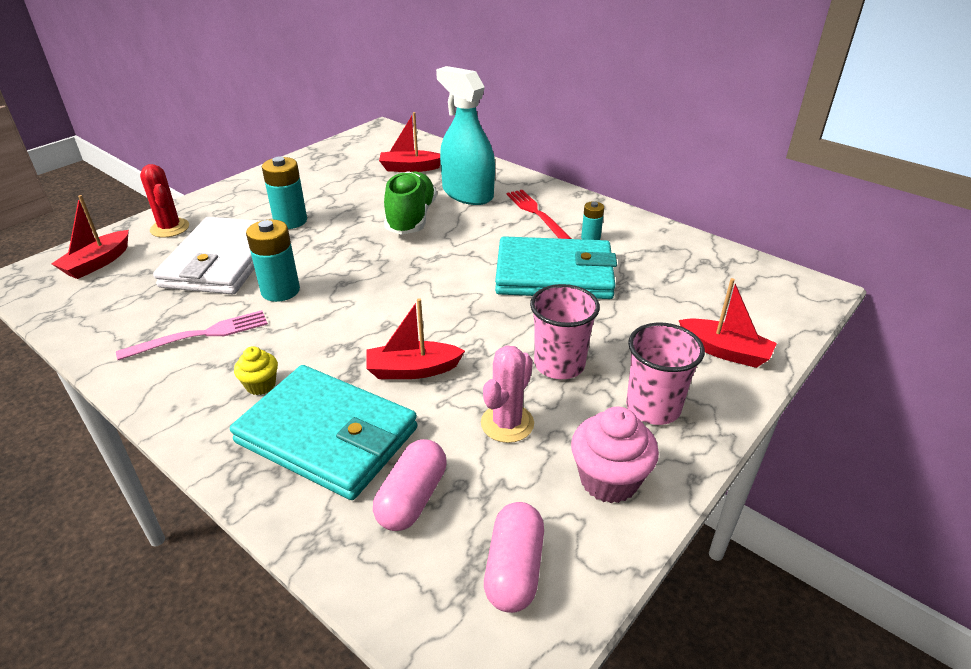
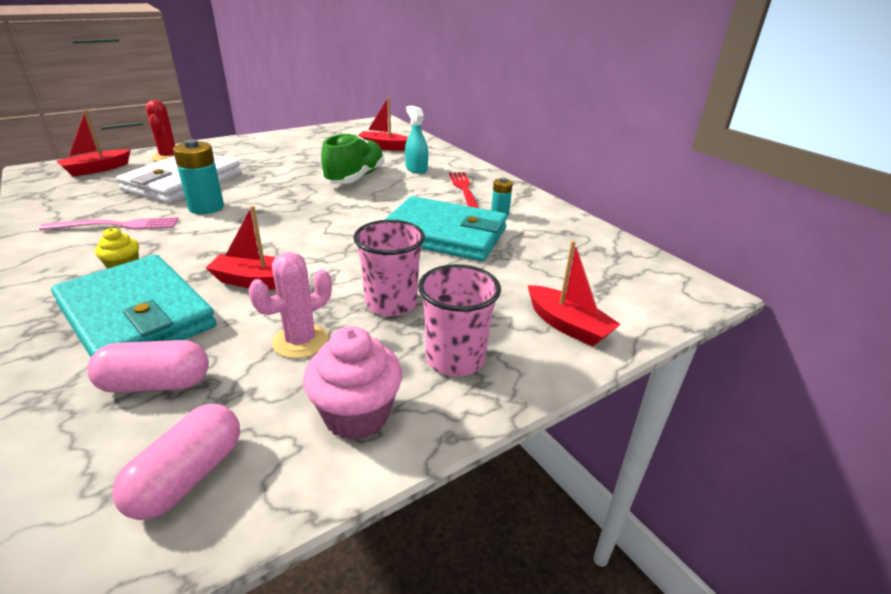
camera: 15 degrees right, 5 degrees down
turquoise battery [262,157,307,229] -> none
pink capsule [373,439,447,531] -> pink capsule turned 45 degrees clockwise [87,340,209,393]
turquoise spray bottle [436,66,495,205] -> turquoise spray bottle [405,106,428,174], size x0.56

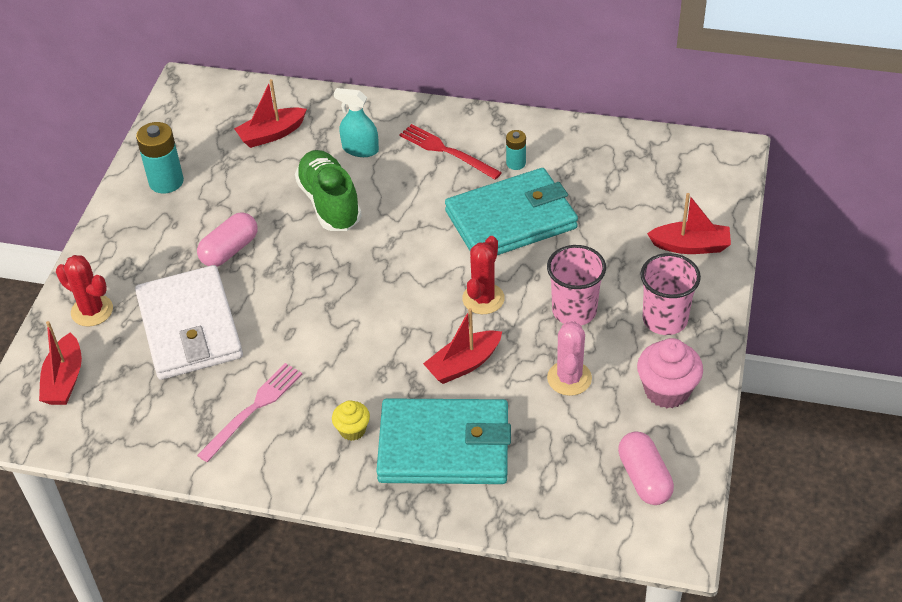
camera: 40 degrees left, 15 degrees up
pink capsule [87,340,209,393] -> pink capsule moved to [197,212,257,267]
turquoise battery [173,139,224,214] -> turquoise battery moved to [136,122,184,194]
none -> red cactus [462,236,505,314]

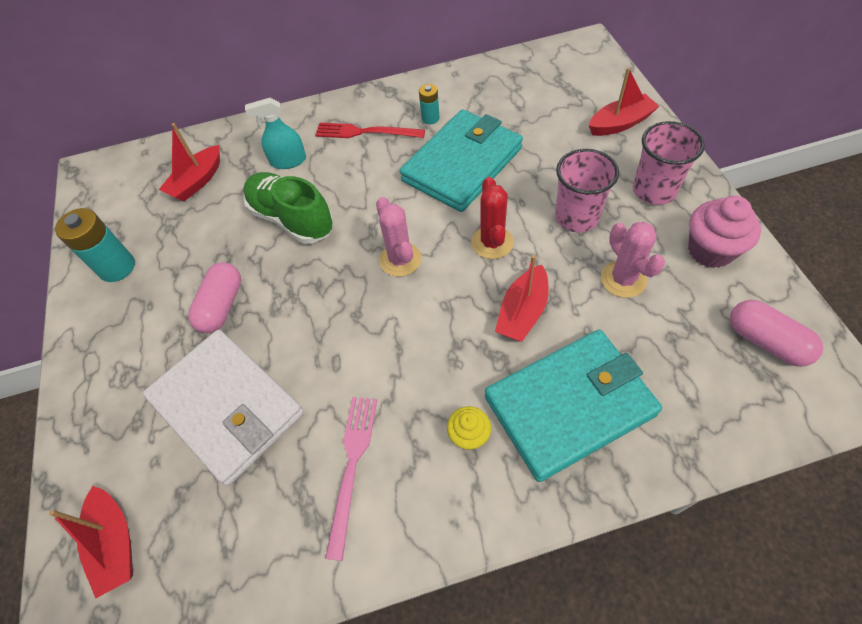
camera: 25 degrees left, 10 degrees up
red cactus [56,255,113,327] -> none
none -> pink cactus [376,197,422,277]

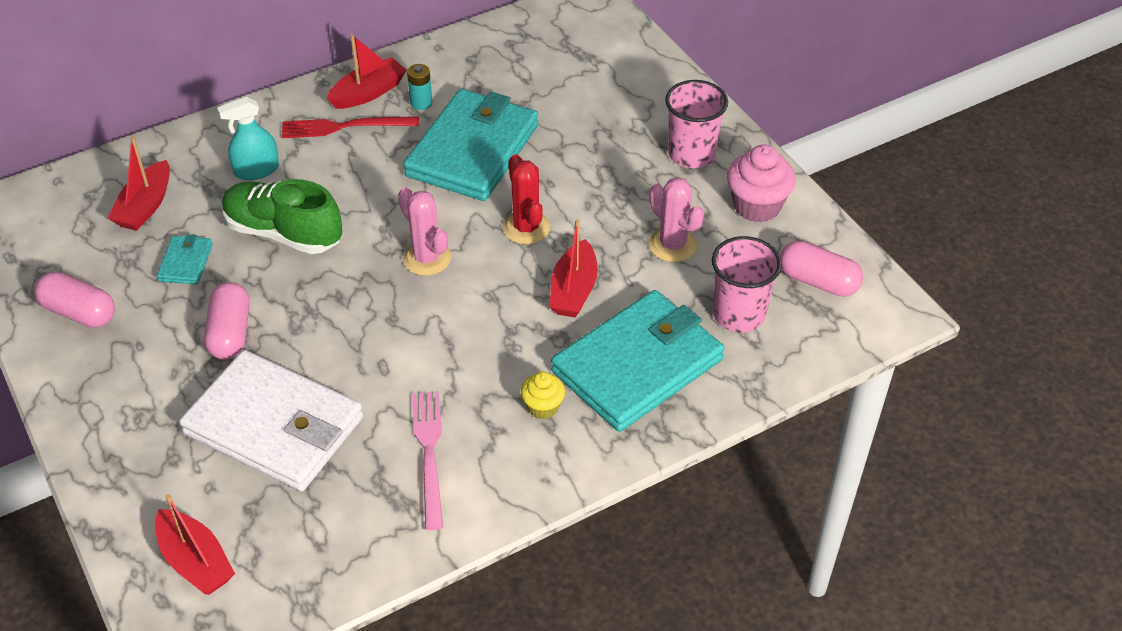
camera: 20 degrees left, 10 degrees down
turquoise battery [55,208,135,282] -> pink capsule [34,272,115,328]
pink cup [555,149,619,232] -> pink cup moved to [712,236,782,332]
red boat [589,67,659,136] -> red boat moved to [327,34,407,109]
none -> turquoise wallet [157,234,213,285]

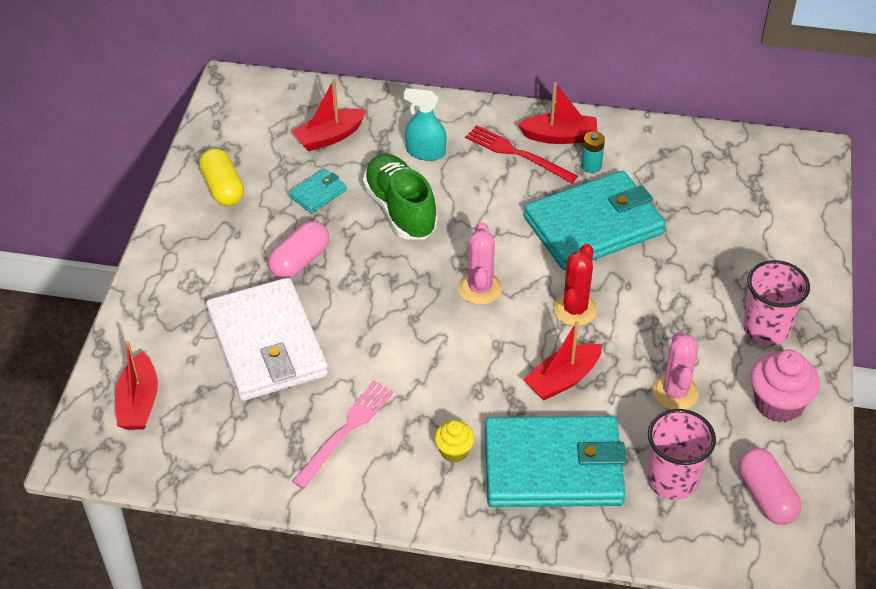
camera: 40 degrees right, 0 degrees up
pink capsule [34,272,115,328] -> yellow capsule [199,148,244,206]

